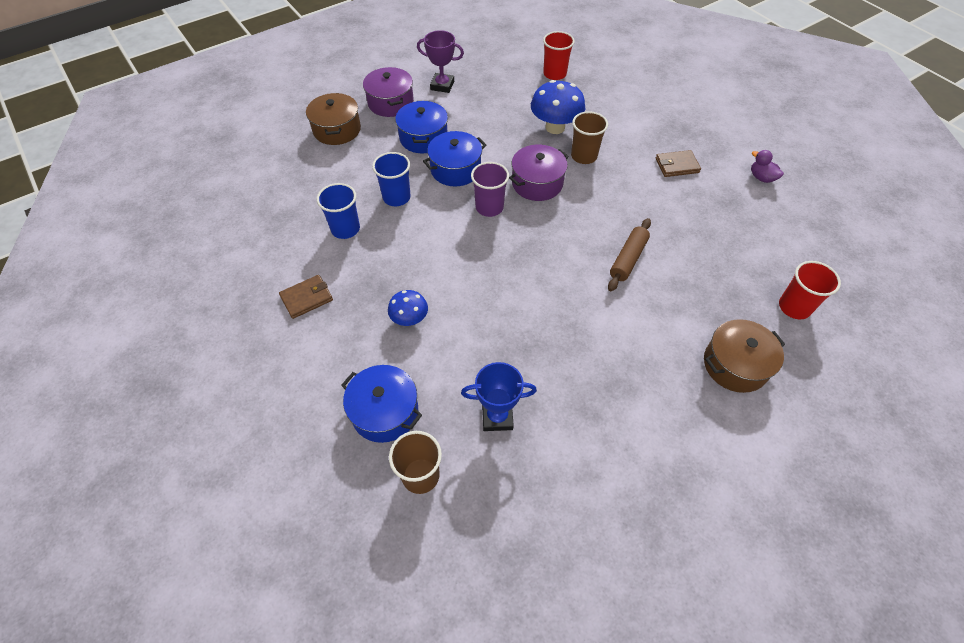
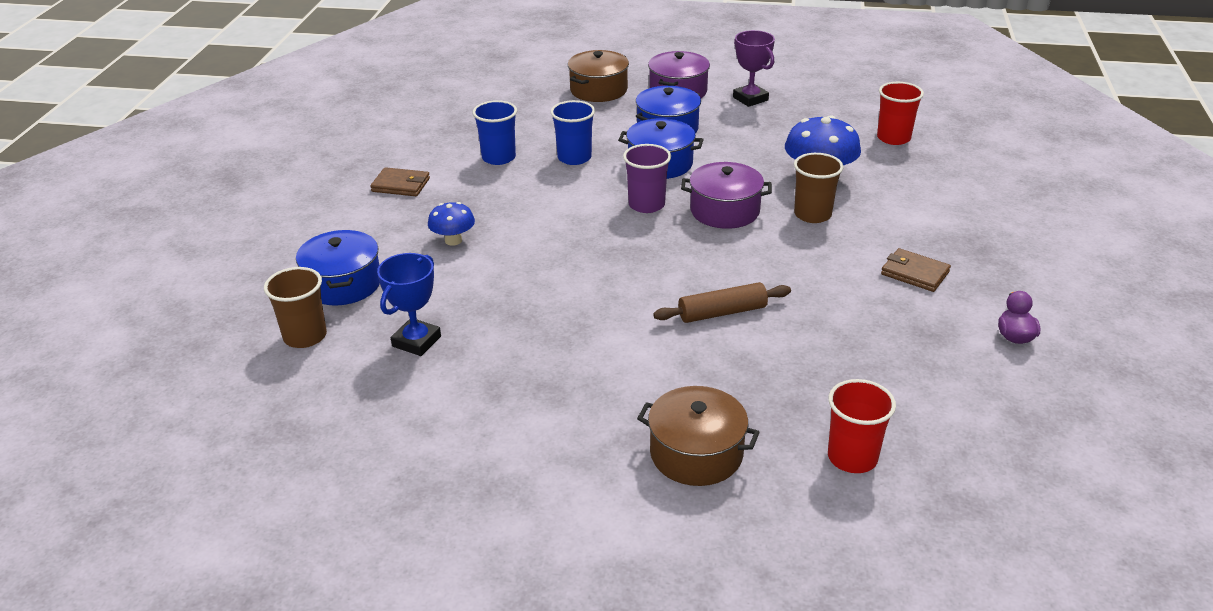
camera: 45 degrees right, 20 degrees down
blue trophy [461,362,537,431] -> blue trophy turned 75 degrees clockwise [377,253,441,356]

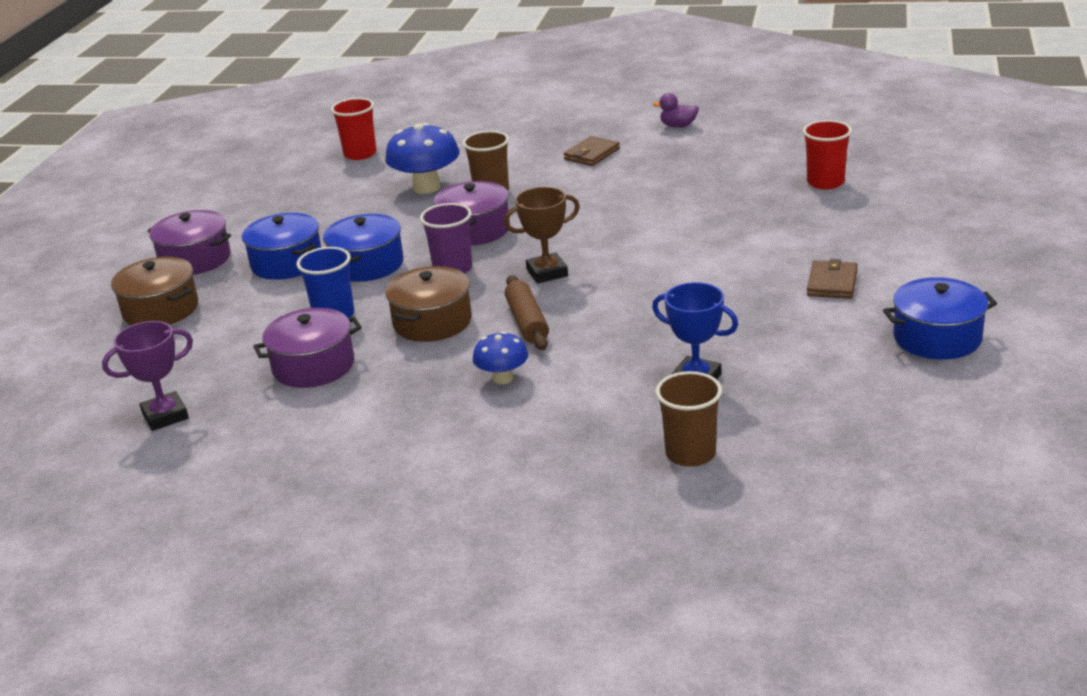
camera: 85 degrees left, 5 degrees down
blue pot [296,230,380,306] -> blue pot moved to [883,277,997,359]
brown wallet [370,167,430,196] -> brown wallet moved to [807,259,858,299]
blue cup [473,100,517,165] -> purple pot [253,308,362,388]
brown pot [637,386,760,486] -> brown pot moved to [385,266,472,342]
brown rolling pin [653,282,791,323] -> brown rolling pin moved to [505,275,549,350]
purple trophy [733,30,775,107] -> purple trophy moved to [102,321,193,431]
none -> brown trophy [504,187,580,284]

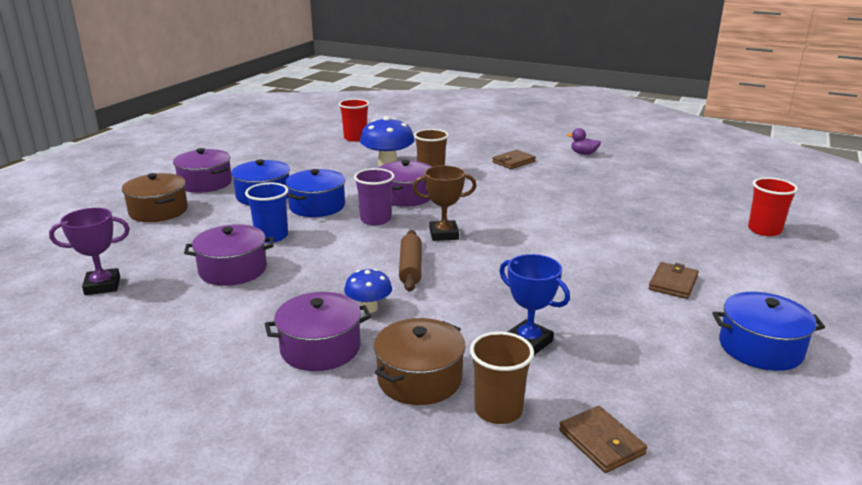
camera: 10 degrees right, 5 degrees down
brown pot [385,266,472,342] -> brown pot moved to [374,318,466,405]
red cup [803,120,852,190] -> red cup moved to [748,177,798,236]
none -> purple pot [265,292,371,371]
none -> brown wallet [559,406,647,473]

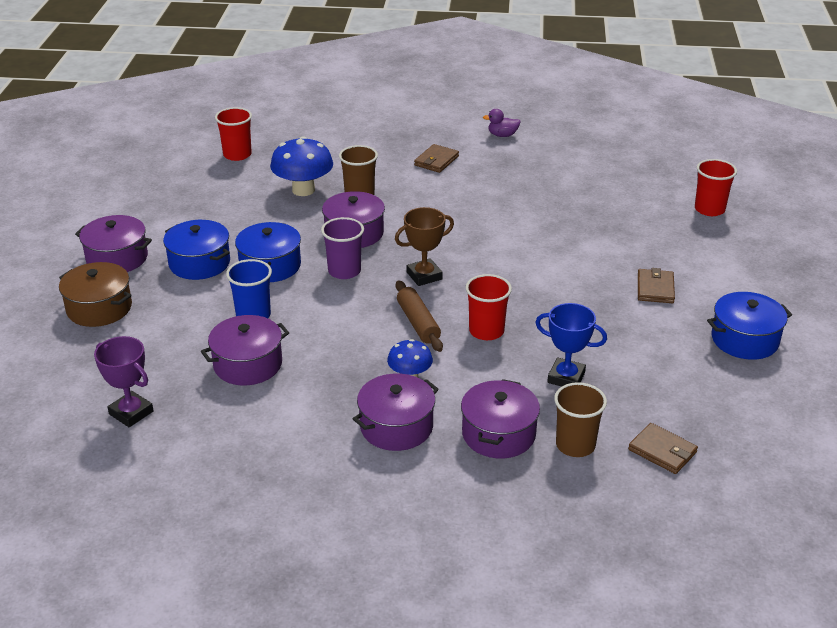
camera: 20 degrees left, 10 degrees up
purple trophy [49,208,130,295] -> purple trophy turned 75 degrees clockwise [94,336,153,427]
brown pot [374,318,466,405] -> purple pot [461,379,540,458]
none -> red cup [465,274,512,340]

